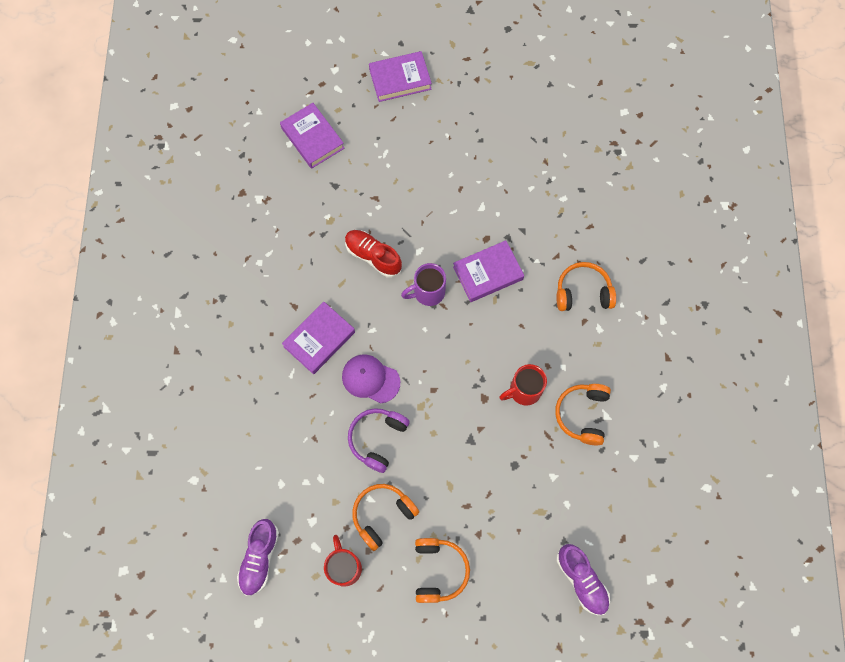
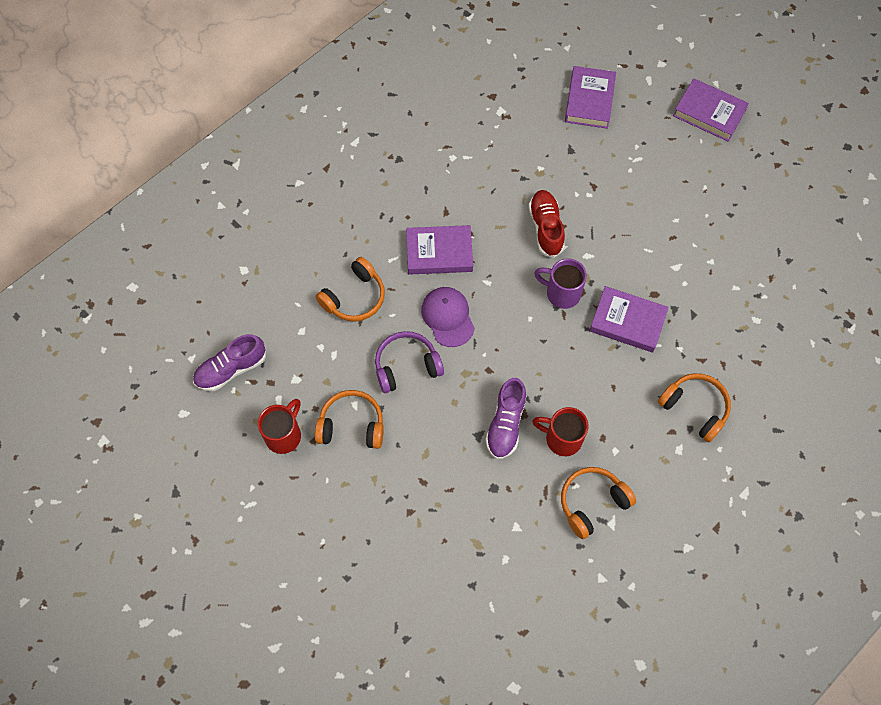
camera: 45 degrees right, 5 degrees down
orange headphones [415,538,470,603] -> orange headphones moved to [316,257,385,322]
purple shoe [556,544,610,615] -> purple shoe moved to [485,378,527,459]

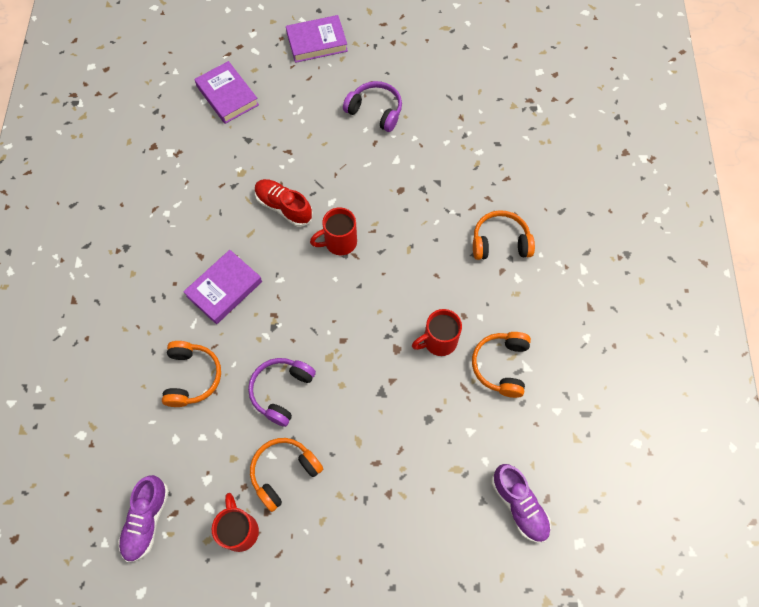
camera: 45 degrees left, 0 degrees up
purple cap [421,287,475,347] -> none
purple shoe [485,378,527,459] -> purple shoe moved to [492,464,551,543]
purple mug [534,259,587,309] -> red mug [310,207,357,255]
purple book [589,286,669,353] -> none
none -> purple headphones [343,81,402,132]

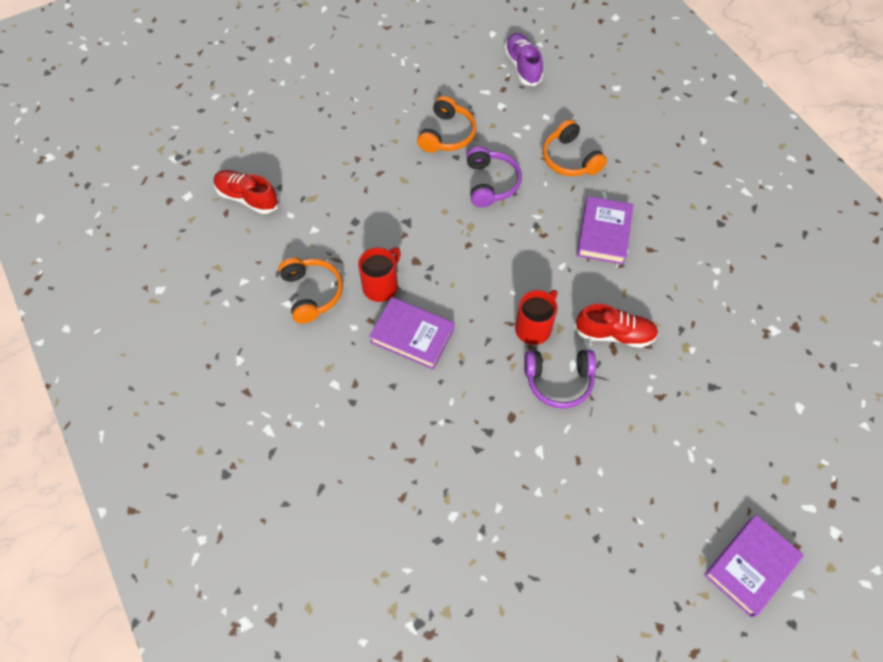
camera: 150 degrees right, 5 degrees down
purple book [194,61,259,124] -> purple book moved to [369,297,454,369]
red mug [212,493,259,552] -> none
purple headphones [343,81,402,132] -> purple headphones moved to [524,350,596,409]
orange headphones [473,210,535,260] -> none
purple shoe [492,464,551,543] -> red shoe [214,170,279,214]

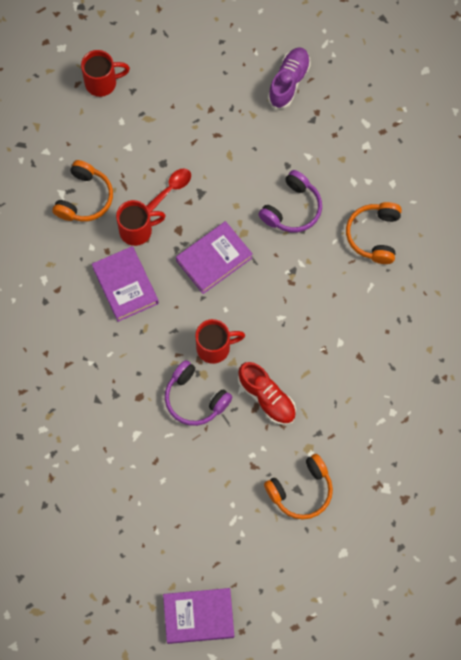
camera: 40 degrees right, 10 degrees up
red shoe [214,170,279,214] -> red mug [81,50,130,97]
orange headphones [417,96,476,153] -> orange headphones moved to [264,454,333,519]
purple shoe [504,33,543,86] -> purple shoe moved to [268,47,311,109]
purple book [577,196,634,265] -> purple book moved to [176,221,253,294]
none -> red spoon [147,168,191,212]

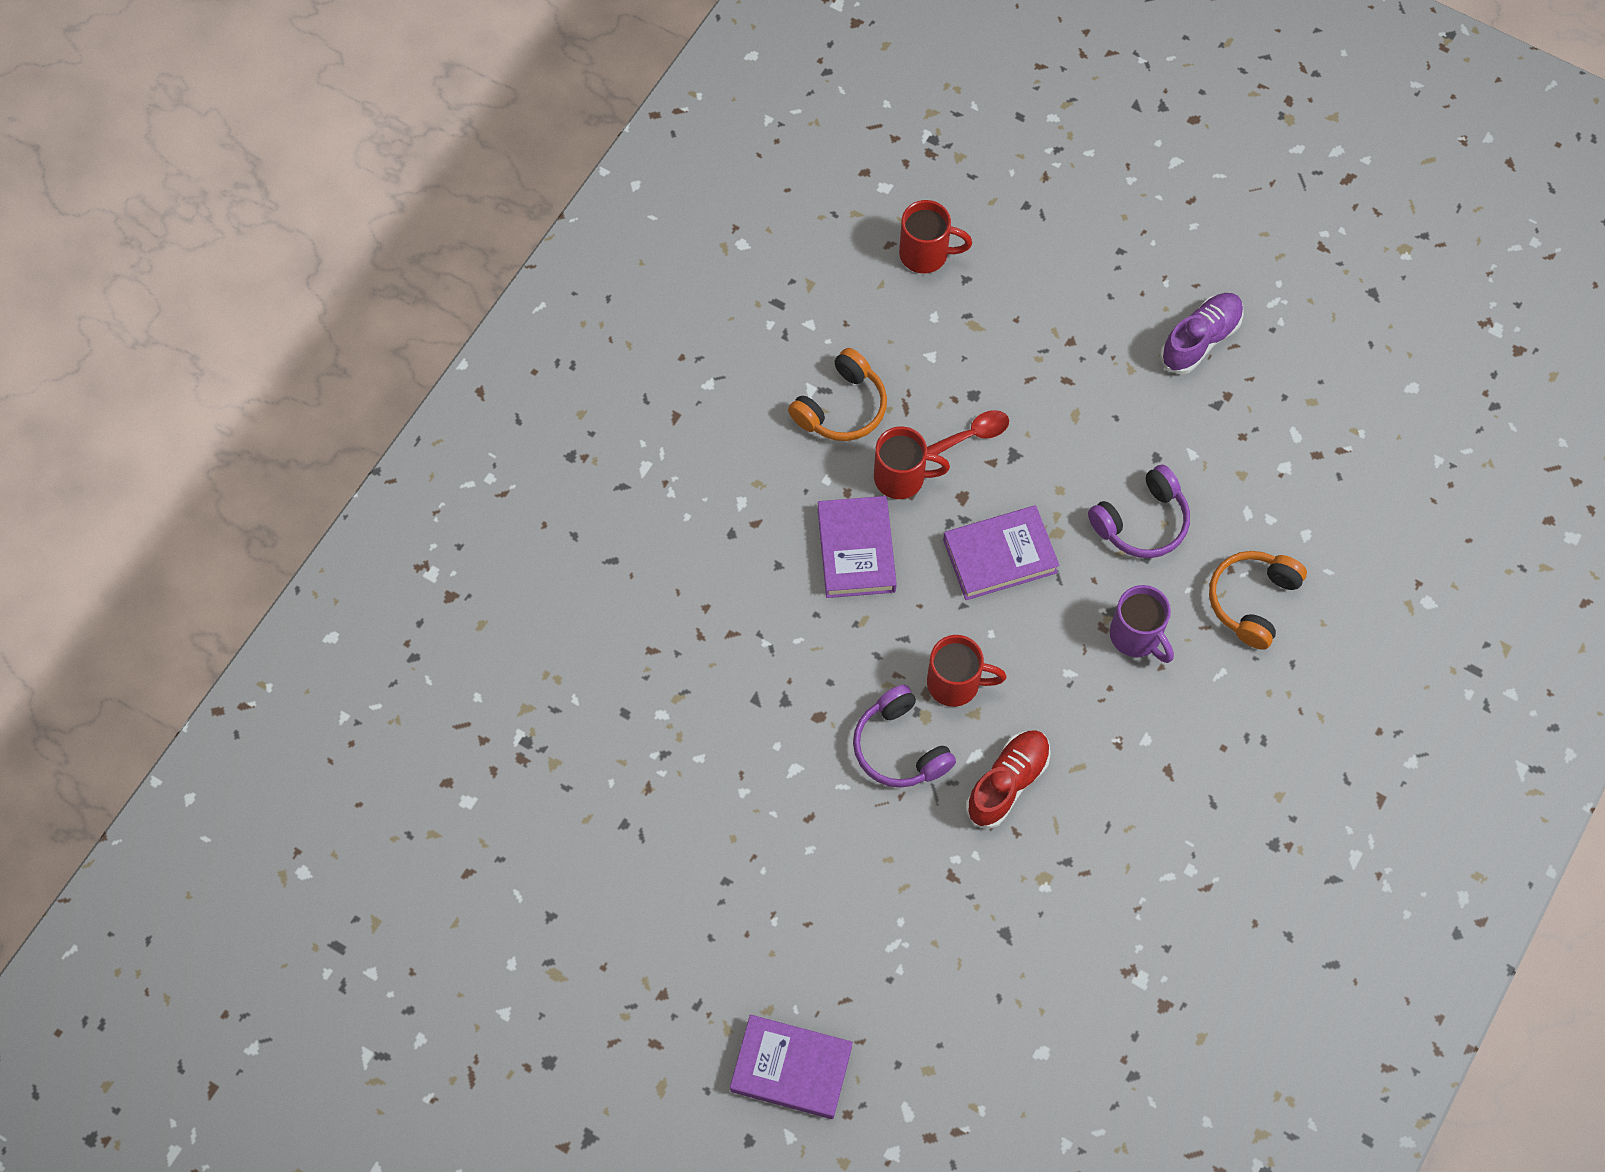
camera: 20 degrees right, 5 degrees down
red shoe [238,362,296,425] -> red shoe turned 120 degrees counterclockwise [966,730,1051,829]
orange headphones [264,454,333,519] -> none
none -> purple mug [1110,585,1174,663]

